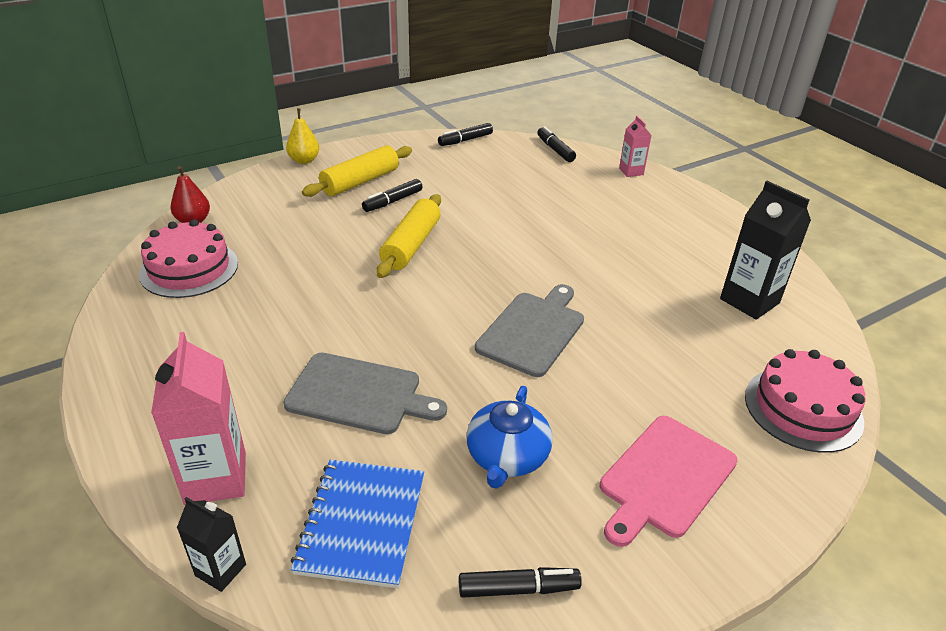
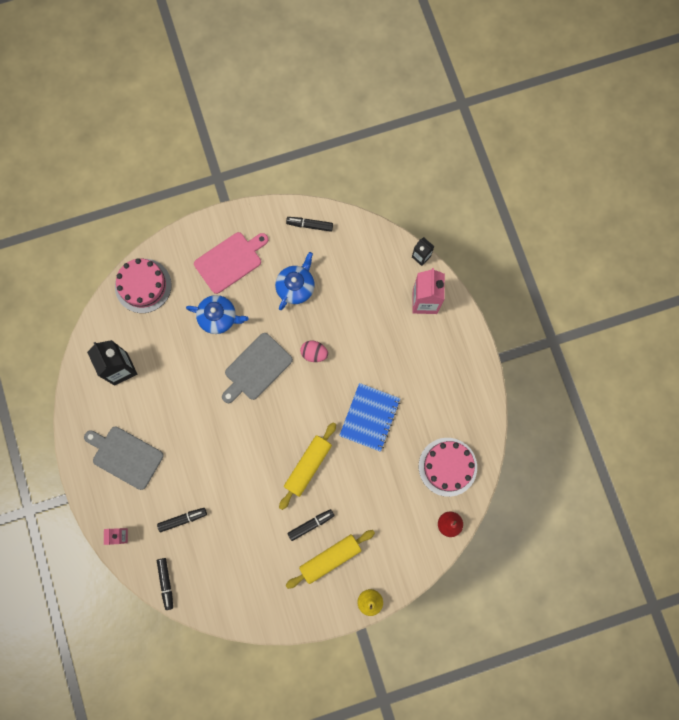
camera: 165 degrees left, 40 degrees up
grey cutting board [283,353,447,434] -> grey cutting board moved to [84,427,164,490]
blue notebook [291,460,424,588] -> blue notebook moved to [339,383,401,452]
black marker [438,123,493,146] -> black marker moved to [157,508,207,532]
none -> blue teapot [186,295,248,334]
none -> pink egg [300,341,328,362]

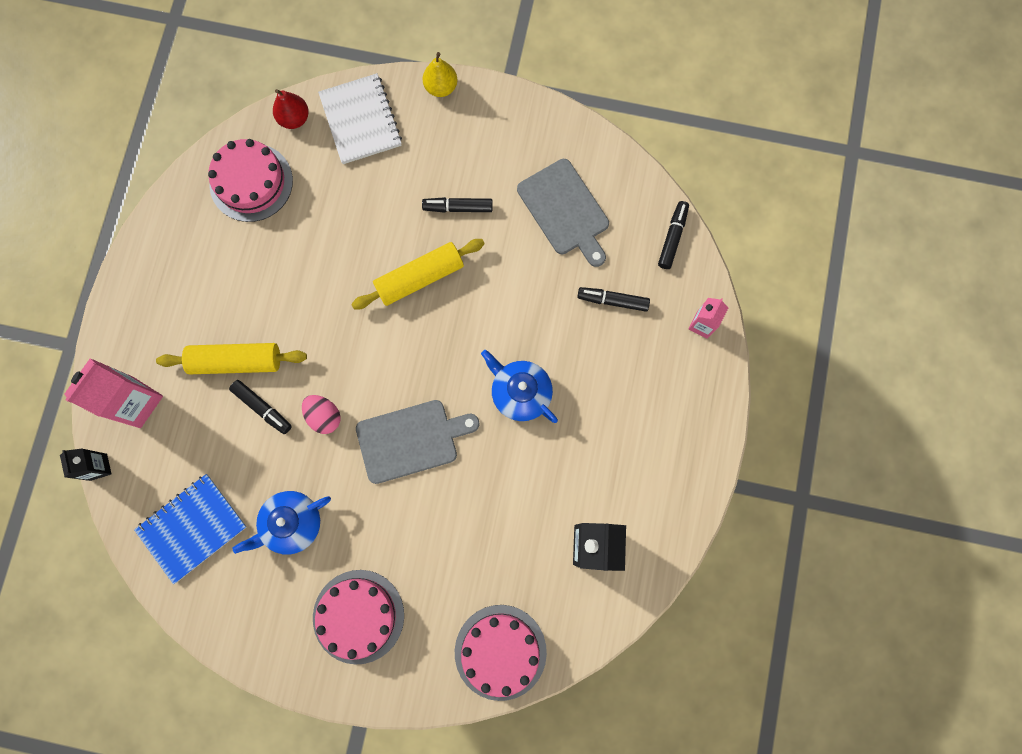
camera: 150 degrees left, 0 degrees up
grey cutting board [84,427,164,490] -> grey cutting board moved to [517,159,609,267]
blue teapot [186,295,248,334] -> blue teapot moved to [481,350,558,423]
pink cutting board [194,232,268,294] -> pink cake [313,570,404,665]
black marker [286,217,333,232] -> black marker moved to [229,380,292,434]
yellow rolling pin [286,530,375,589] -> yellow rolling pin moved to [156,343,307,374]
blue notebook [339,383,401,452] -> blue notebook moved to [134,474,247,584]
none -> white notebook [318,73,402,164]

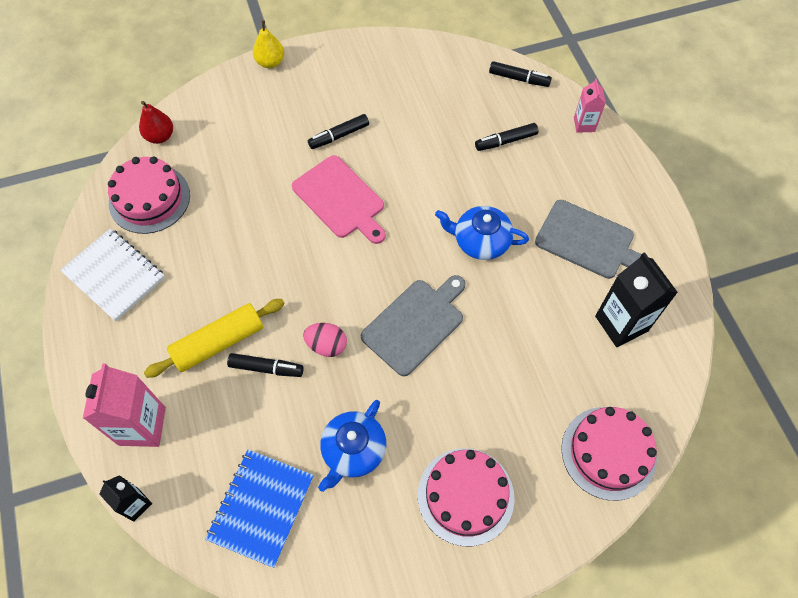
camera: 30 degrees left, 15 degrees down
white notebook [318,73,402,164] -> white notebook moved to [60,228,165,321]
yellow rolling pin [351,239,485,309] -> pink cutting board [292,155,386,244]
grey cutting board [517,159,609,267] -> grey cutting board moved to [535,200,642,279]
black marker [658,201,689,269] -> black marker turned 120 degrees clockwise [489,61,552,87]

